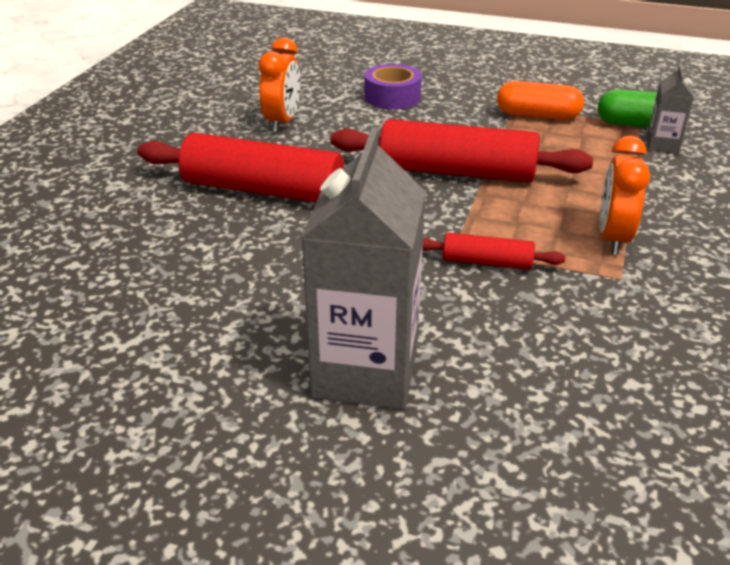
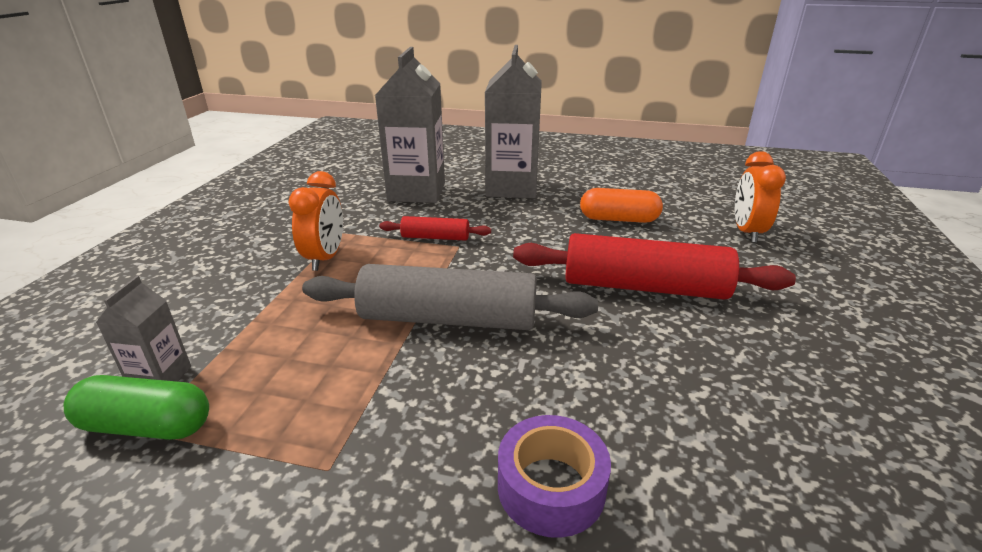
camera: 175 degrees right, 5 degrees down
orange clock [259,37,300,132] -> orange clock moved to [735,151,786,243]
red rolling pin [330,119,593,183] -> grey rolling pin [302,264,598,330]
orange capsule [497,81,584,120] -> orange capsule moved to [580,188,663,223]
none -> grey carton [375,47,445,203]

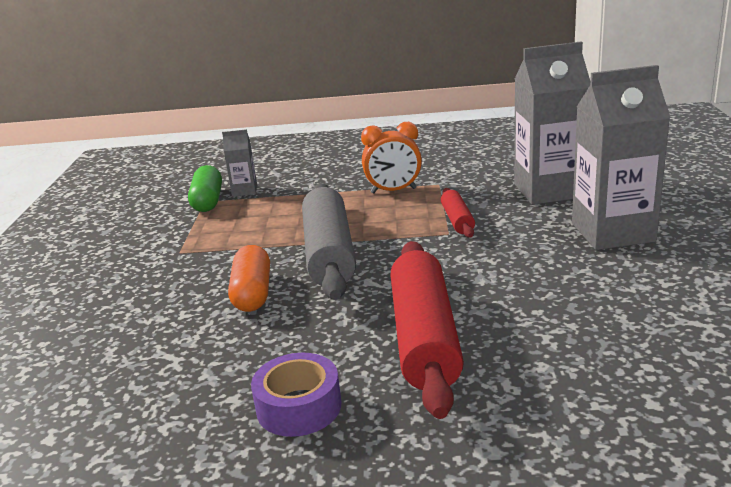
camera: 80 degrees right, 5 degrees down
purple tape [498,415,611,538] -> purple tape moved to [251,353,341,437]
orange capsule [580,188,663,223] -> orange capsule moved to [228,245,270,312]
orange clock [735,151,786,243] -> none

